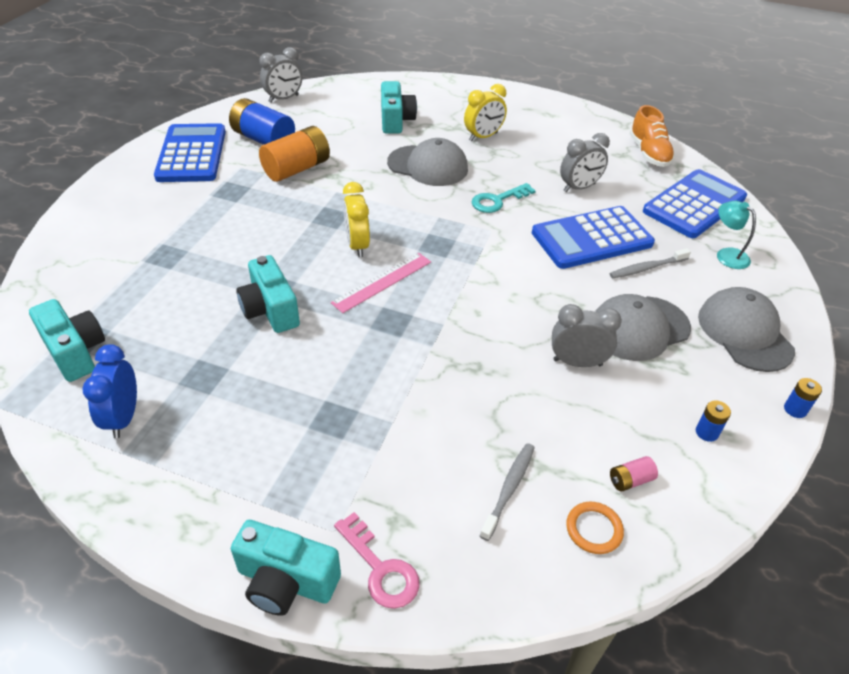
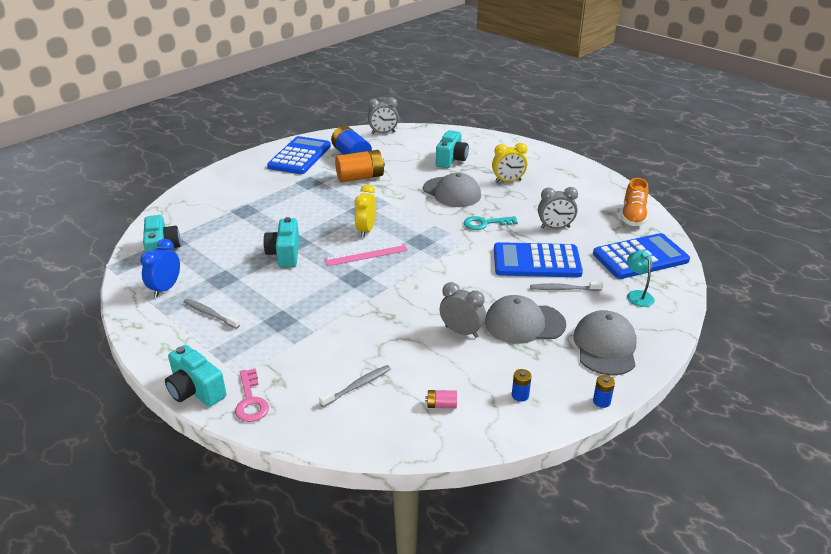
camera: 25 degrees right, 10 degrees down
orange ring [566,502,624,554] -> none
none -> grey toothbrush [183,299,240,329]

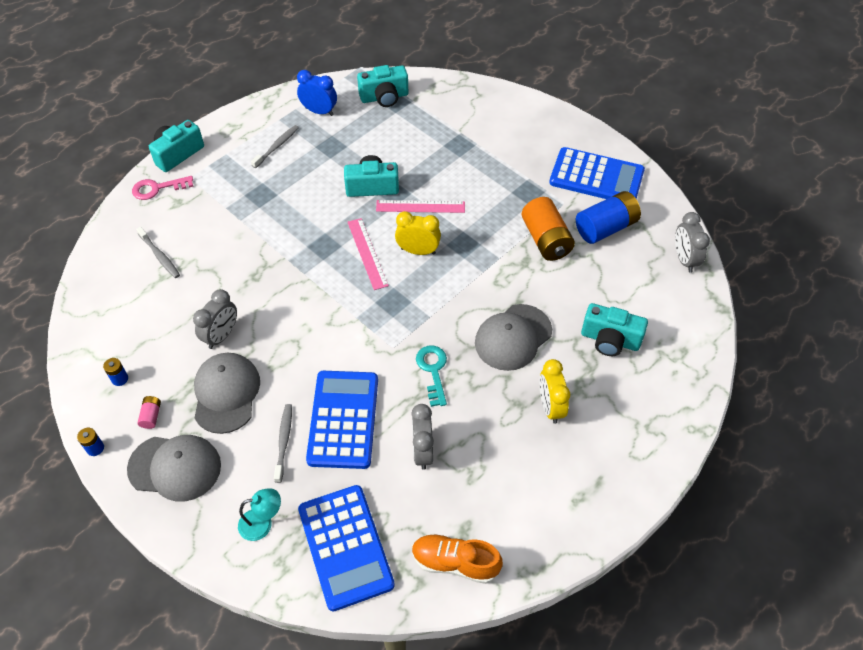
camera: 90 degrees right, 20 degrees up
pink battery [425,390,457,408] -> pink battery moved to [138,396,161,429]
none -> pink ruler [376,200,465,213]

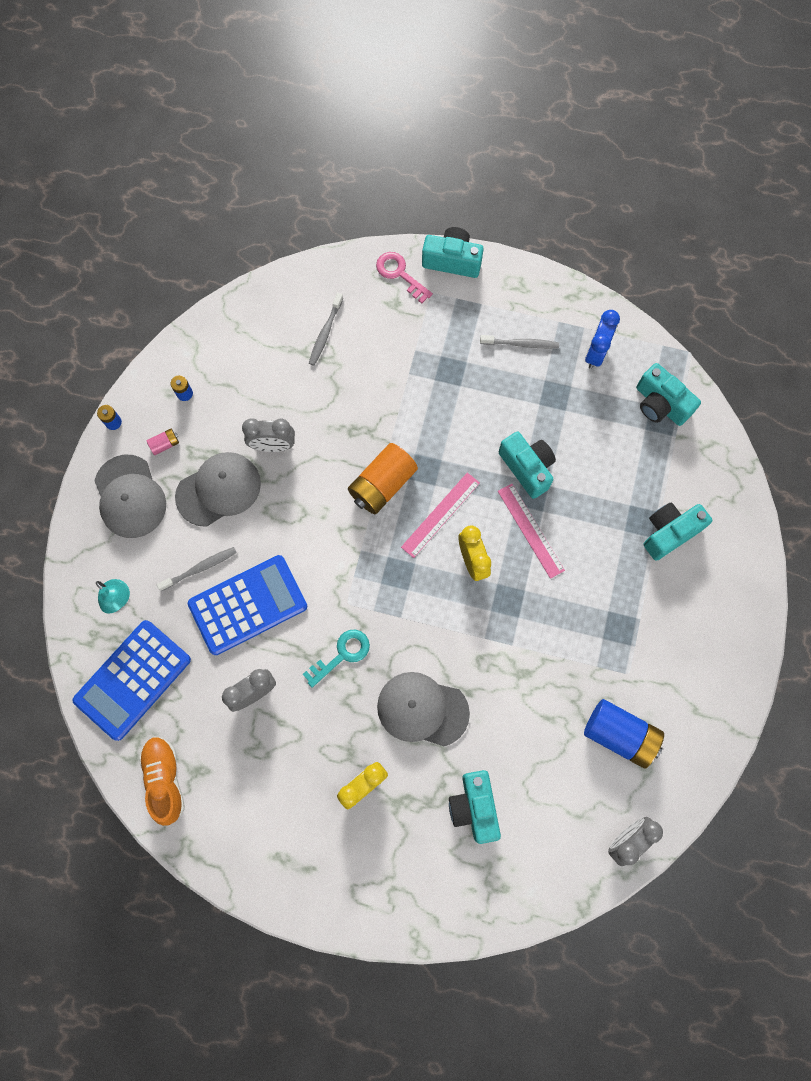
camera: 60 degrees right, 20 degrees up
blue clock [297,70,337,116] -> blue clock turned 150 degrees counterclockwise [585,310,620,369]
orange battery [522,197,575,261] -> orange battery moved to [348,443,418,514]
blue calculator [549,147,645,199] -> none
none -> turquoise camera [643,502,712,561]

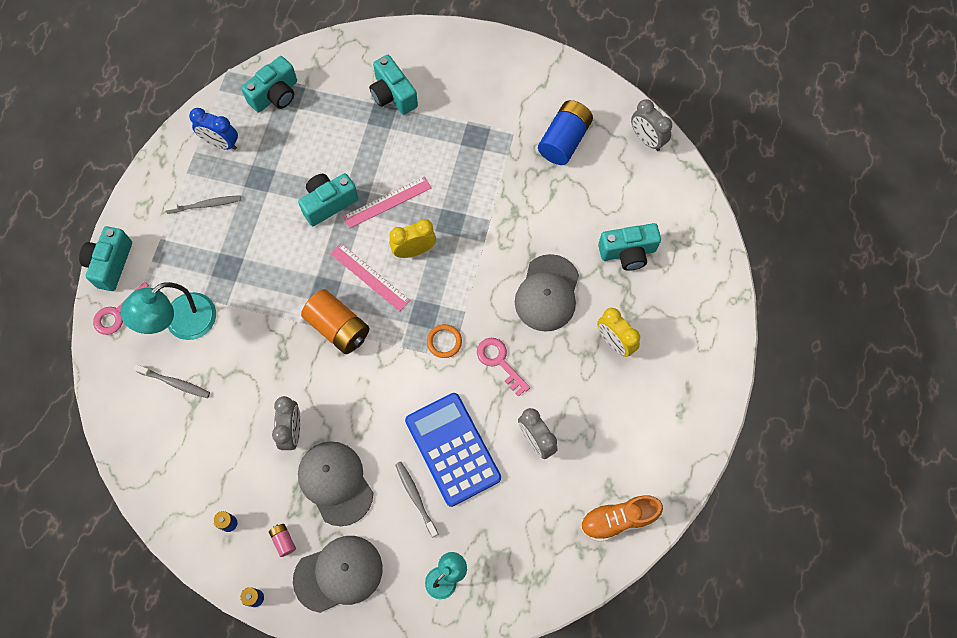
camera: 90 degrees left, 5 degrees down
blue calculator [72,620,191,741] -> none
turquoise key [303,630,370,688] -> pink key [477,338,530,397]
grey toothbrush [480,335,559,349] -> grey toothbrush turned 75 degrees clockwise [164,195,241,214]
none -> turquoise lamp [120,282,216,340]
none -> orange ring [427,324,462,358]

